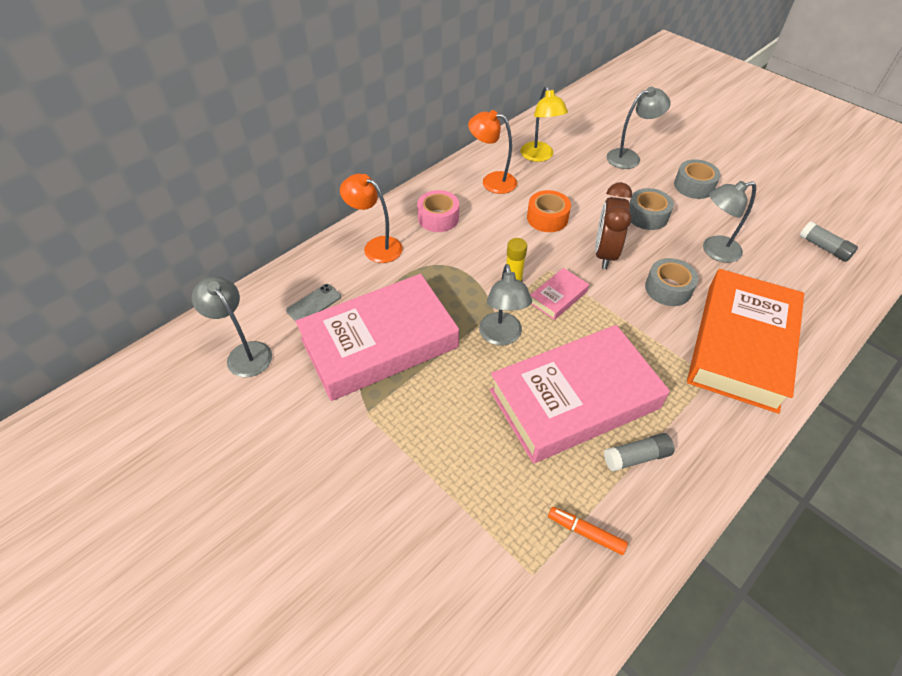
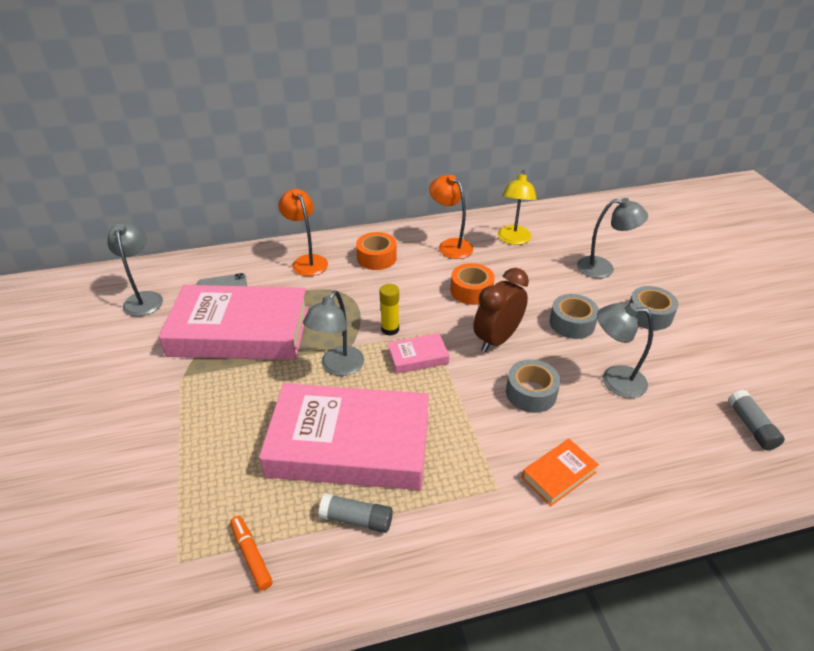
camera: 30 degrees right, 10 degrees down
pink tape [417,190,459,232] -> orange tape [356,232,397,270]
orange book [687,269,804,414] -> orange book [522,439,599,506], size x0.41

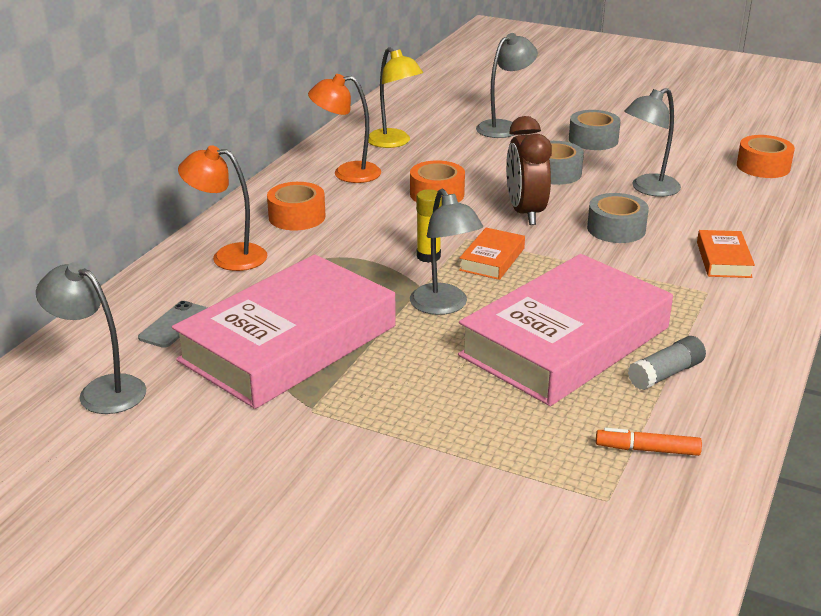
camera: 50 degrees left, 10 degrees down
pink book [388,333,449,374] -> orange book [459,228,525,280]
grey glue stick [728,390,785,450] -> orange tape [737,135,795,178]

